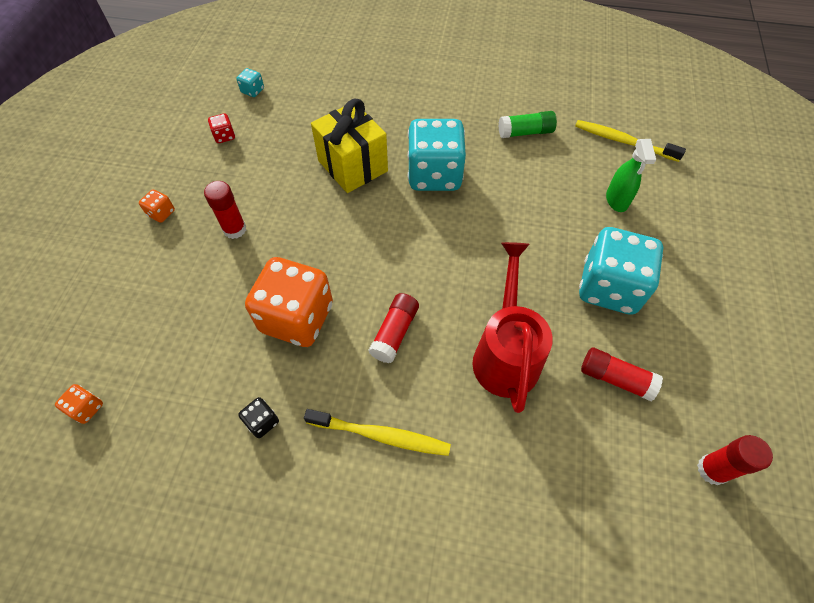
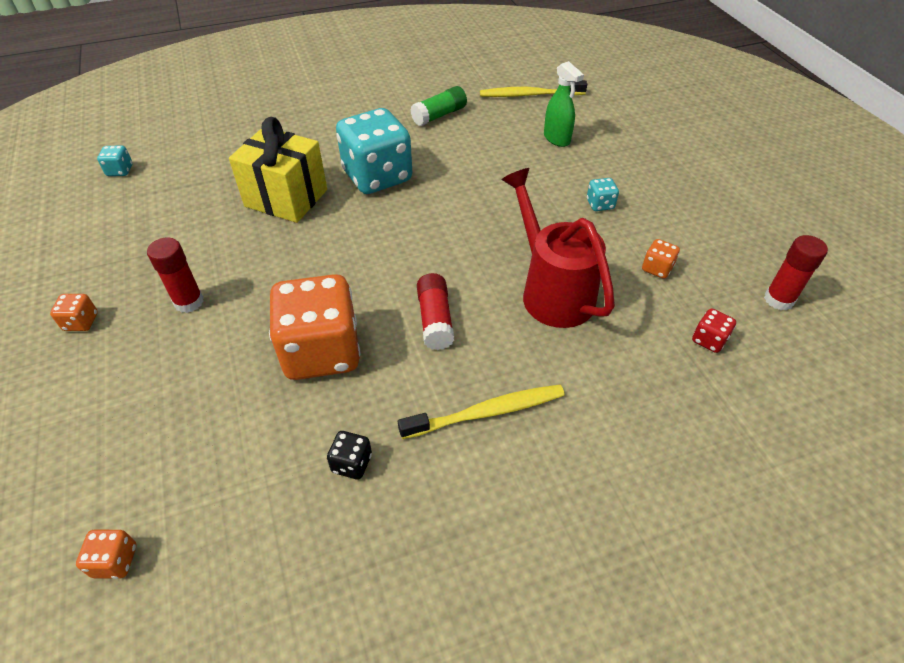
camera: 30 degrees left, 10 degrees down
red dice [208,113,235,143] -> red dice moved to [692,308,736,353]
turquoise dice [579,227,663,315] -> turquoise dice [587,178,619,211], size x0.40
red glue stick [581,347,663,402] -> orange dice [642,239,680,279]

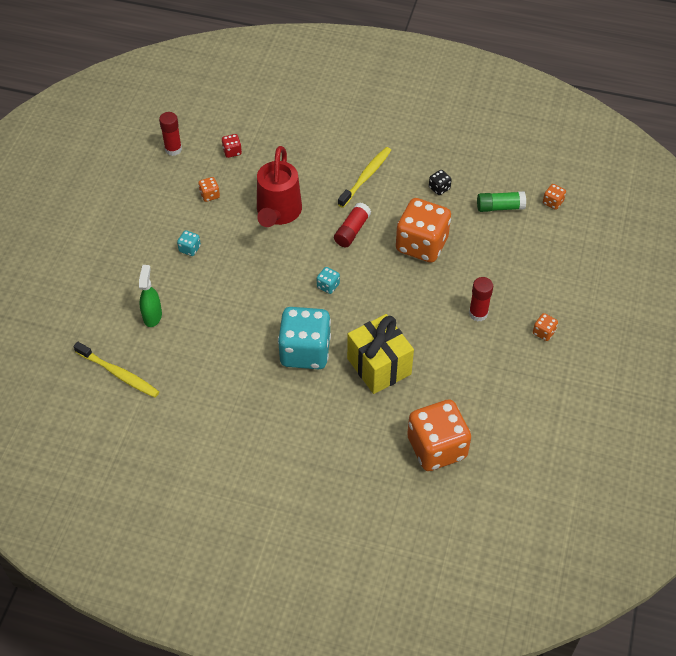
camera: 145 degrees left, 5 degrees up
turquoise dice [97,145,133,176] -> turquoise dice moved to [317,267,340,294]
yellow toothbrush [398,385,565,439] -> yellow toothbrush turned 105 degrees clockwise [338,147,391,208]
green glue stick [410,86,467,126] -> green glue stick moved to [477,191,526,212]
none -> orange dice [407,399,471,471]

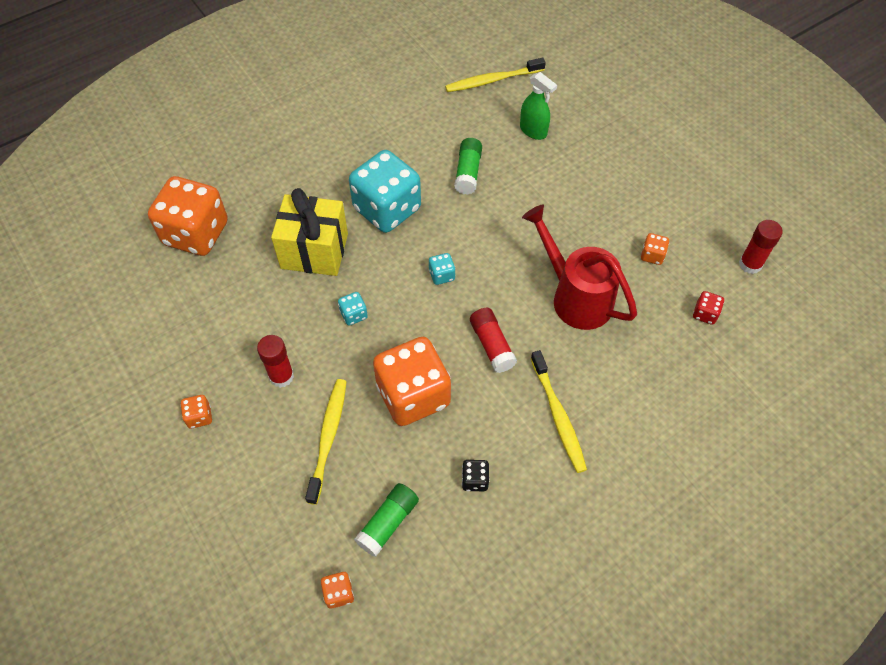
camera: 130 degrees right, 5 degrees up
turquoise dice [177,230,201,256] -> turquoise dice moved to [338,292,368,326]
none -> yellow toothbrush [305,379,347,505]
none -> green glue stick [454,138,482,195]

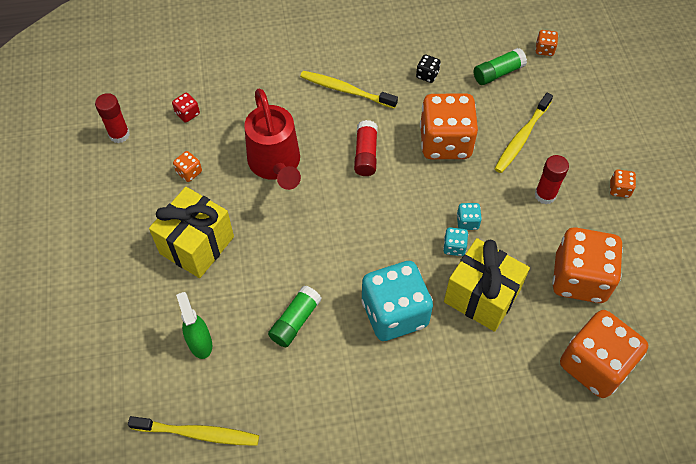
camera: 155 degrees left, 0 degrees up
turquoise dice [429,253,456,285] -> turquoise dice moved to [443,227,468,256]
yellow toothbrush [531,350,587,473] -> yellow toothbrush turned 75 degrees counterclockwise [300,71,398,109]
none -> yellow gift [149,187,234,278]
none -> orange dice [552,227,623,303]

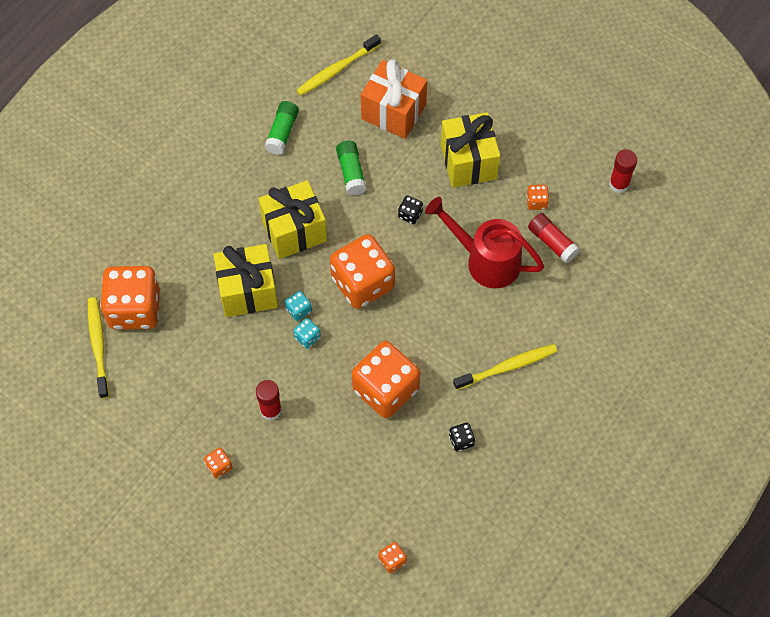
camera: 135 degrees right, 5 degrees up
red dice [172,93,200,123] -> none
green spray bottle [176,292,212,359] -> orange gift [361,59,427,139]
red glue stick [354,120,378,176] -> red glue stick moved to [528,213,580,263]
turquoise dice [361,261,433,341] -> yellow gift [259,180,327,259]
green glue stick [474,48,527,85] -> green glue stick moved to [265,101,299,155]
yellow toothbrush [494,93,553,173] -> yellow toothbrush moved to [88,297,109,399]
orange dice [552,227,623,303] -> orange dice moved to [330,234,395,309]
none -> black dice [398,195,423,224]

